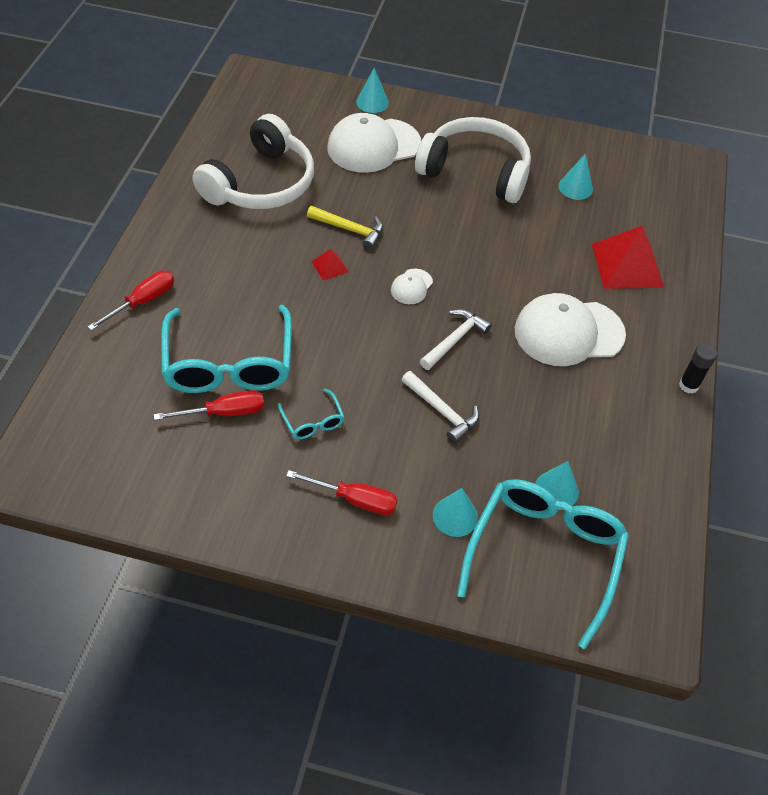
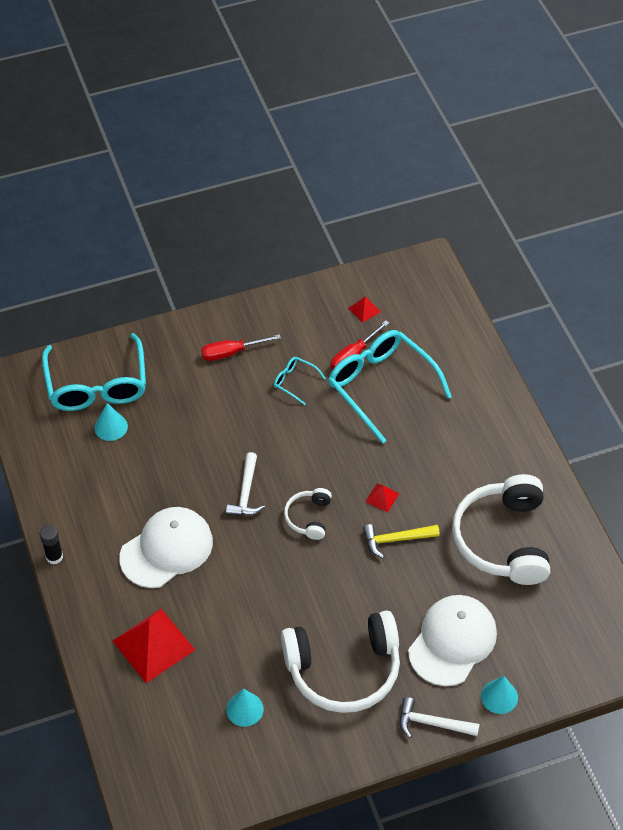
camera: 150 degrees right, 0 degrees up
red screwdriver [88,270,174,331] -> none
white cap [391,269,433,304] -> white headphones [284,488,332,540]
white hammer [402,371,479,444] -> white hammer moved to [400,697,480,738]
turquoise cone [433,488,478,537] -> none
none -> red pyramid [349,297,381,323]

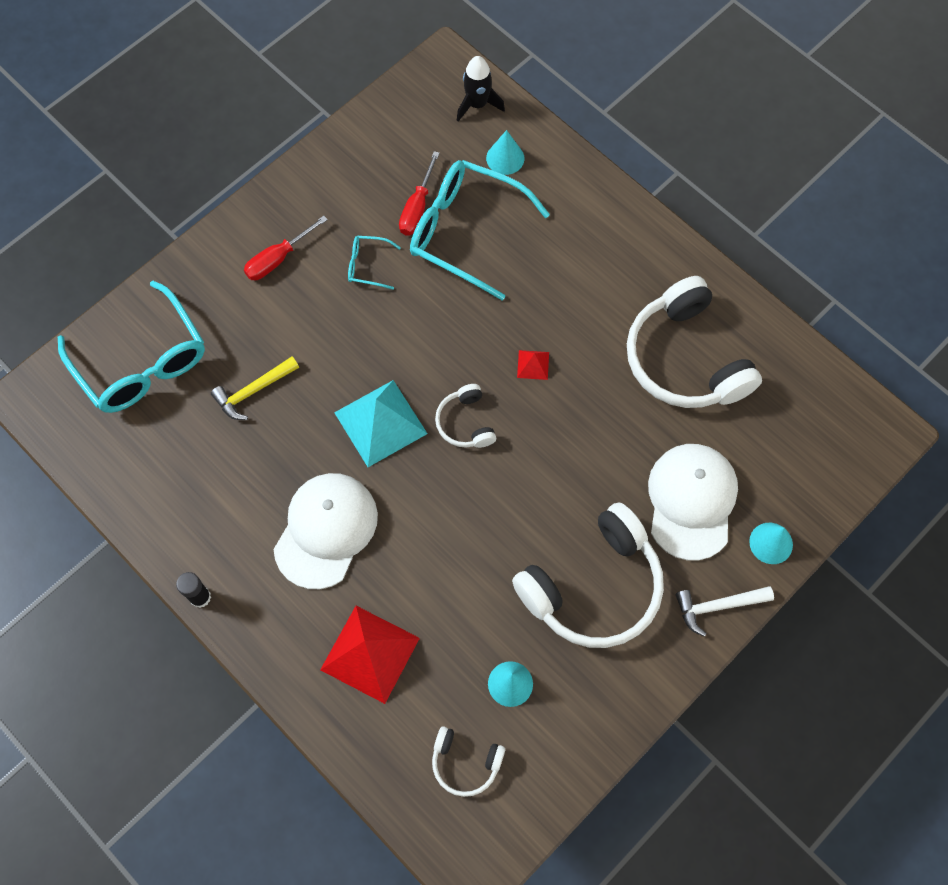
camera: 25 degrees left, 15 degrees up
turquoise cone [95,403,128,441] -> turquoise cone moved to [486,130,524,175]
white hammer [226,452,265,516] -> turquoise pyramid [334,380,428,467]
red pyramid [349,297,381,323] -> none
yellow hammer [363,524,440,558] -> yellow hammer moved to [211,356,299,420]
none -> white headphones [432,726,505,797]
none -> black rocket [457,56,505,121]

